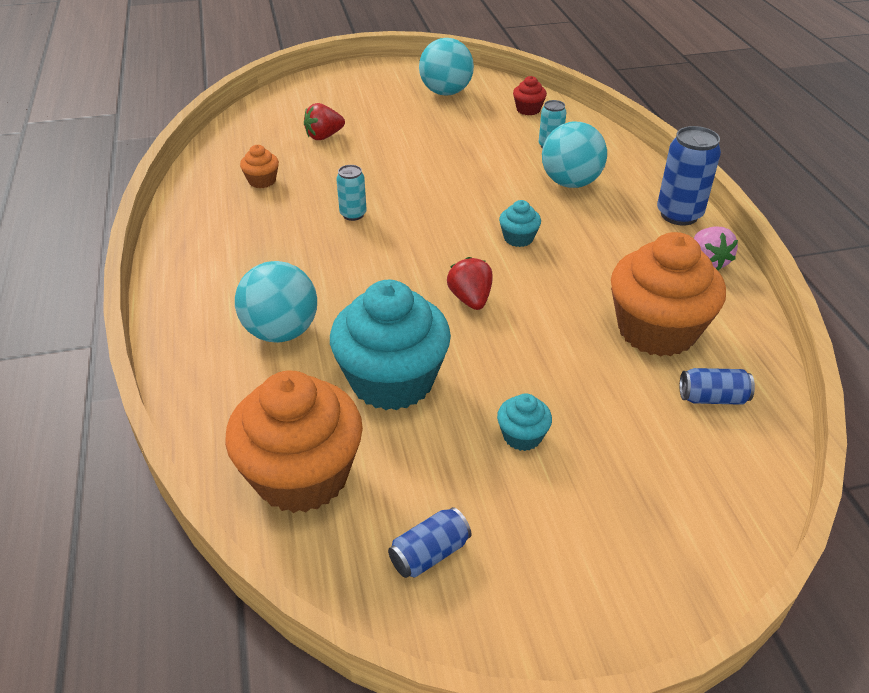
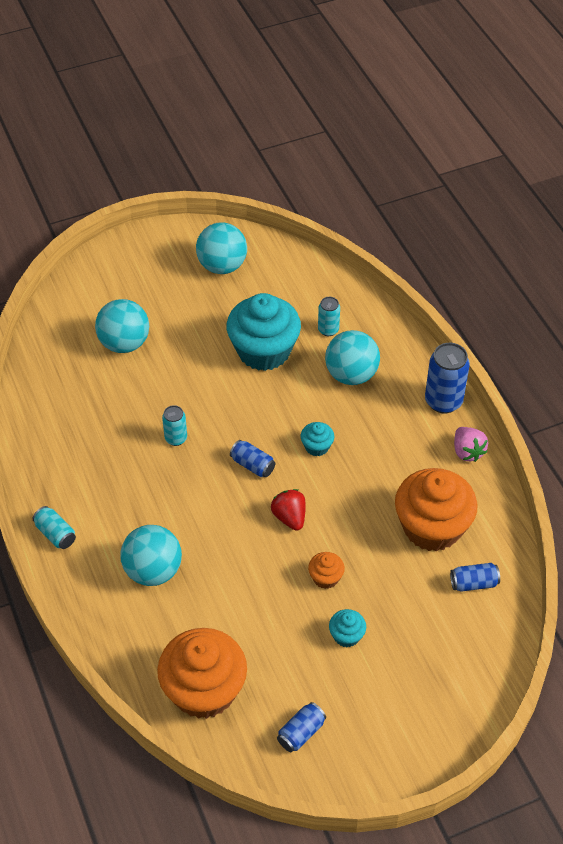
camera: 10 degrees left, 10 degrees up
orange cupcake [240,145,279,188] -> orange cupcake moved to [308,552,345,589]
red strawberry [304,103,345,140] -> turquoise ball [95,299,149,353]
turquoise cupcake [330,280,451,410] -> turquoise cupcake moved to [226,293,301,371]
red cupcake [513,76,547,115] -> none
none -> turquoise can [33,506,76,549]
none -> blue can [230,440,275,477]

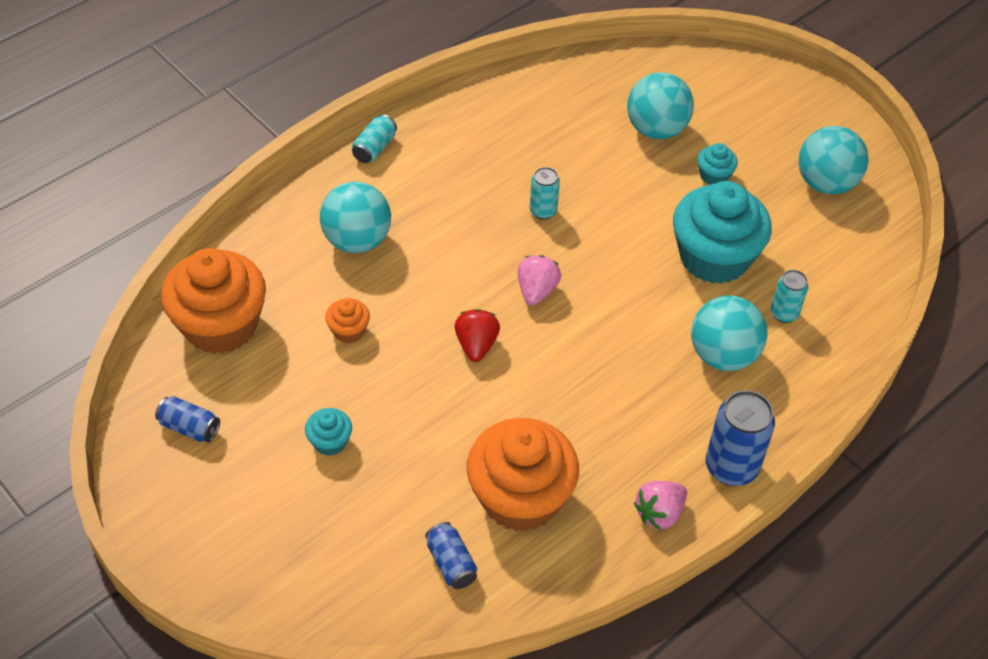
camera: 70 degrees right, 0 degrees up
blue can [230,440,275,477] -> pink strawberry [518,255,561,305]
red strawberry [271,489,306,531] -> red strawberry turned 45 degrees counterclockwise [455,309,500,362]
turquoise cupcake [301,422,334,456] -> turquoise cupcake moved to [697,143,738,185]
orange cupcake [308,552,345,589] -> orange cupcake moved to [325,298,370,343]

